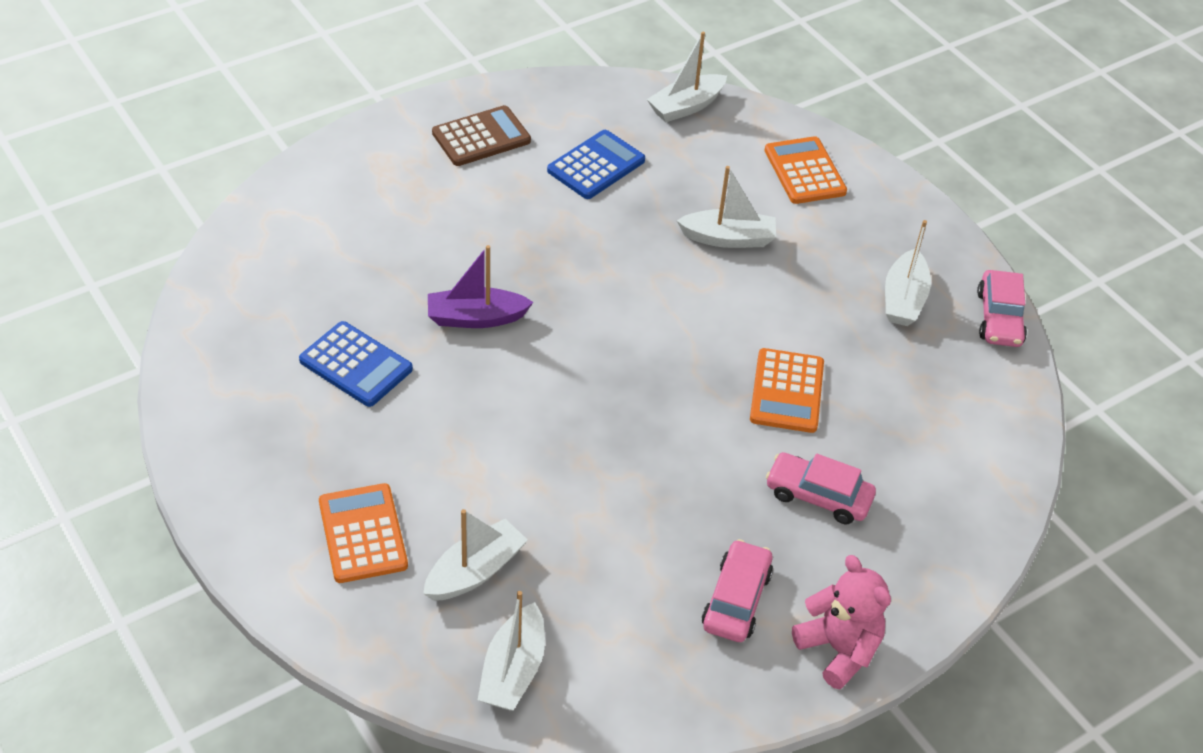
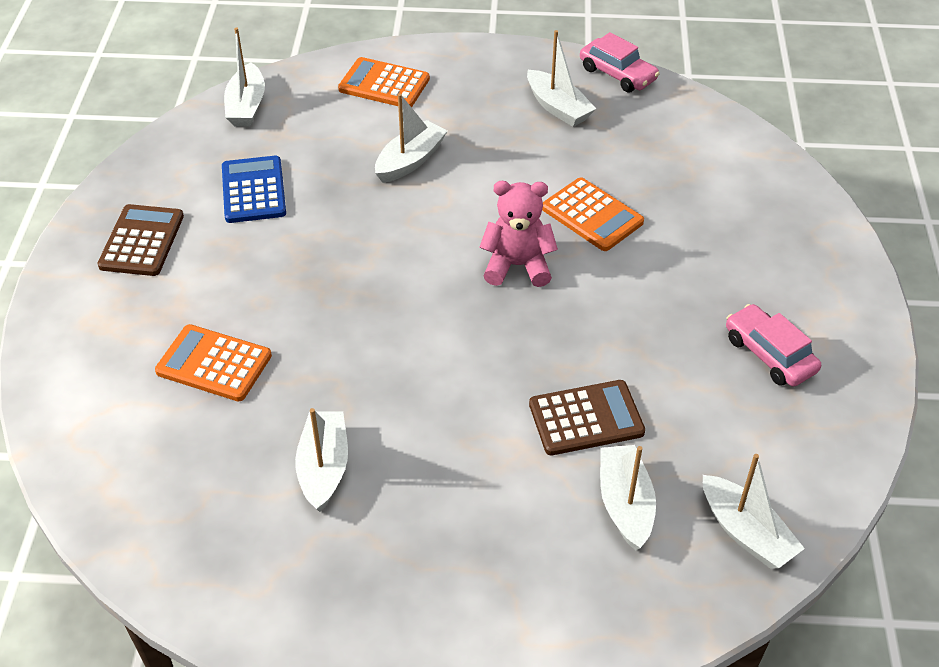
camera: 50 degrees left, 0 degrees up
blue calculator [299,321,413,407] -> white boat [295,408,348,512]
orange calculator [319,483,408,583] -> orange calculator moved to [155,324,272,401]
purple boat [428,245,533,328] -> none
pink car [766,452,876,524] -> none
pink teddy bear [792,555,891,689] -> pink teddy bear moved to [479,181,558,287]
none -> brown calculator [529,380,645,455]

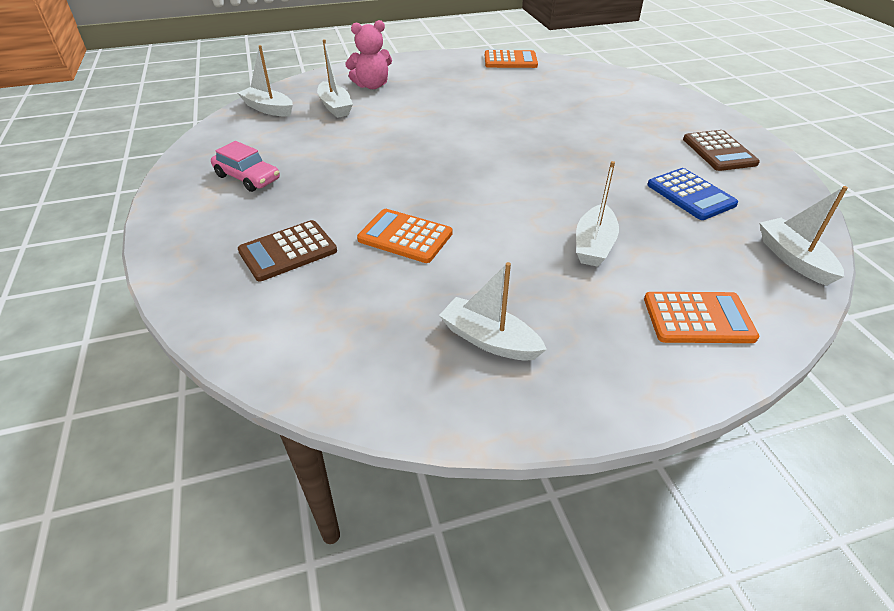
camera: 160 degrees right, 5 degrees down
orange calculator [155,324,272,401] -> orange calculator moved to [485,50,538,68]
white boat [295,408,348,512] -> none
pink teddy bear [479,181,558,287] -> pink teddy bear moved to [345,20,392,89]
brown calculator [529,380,645,455] -> brown calculator moved to [238,220,337,281]
pink car [580,32,660,93] -> none

